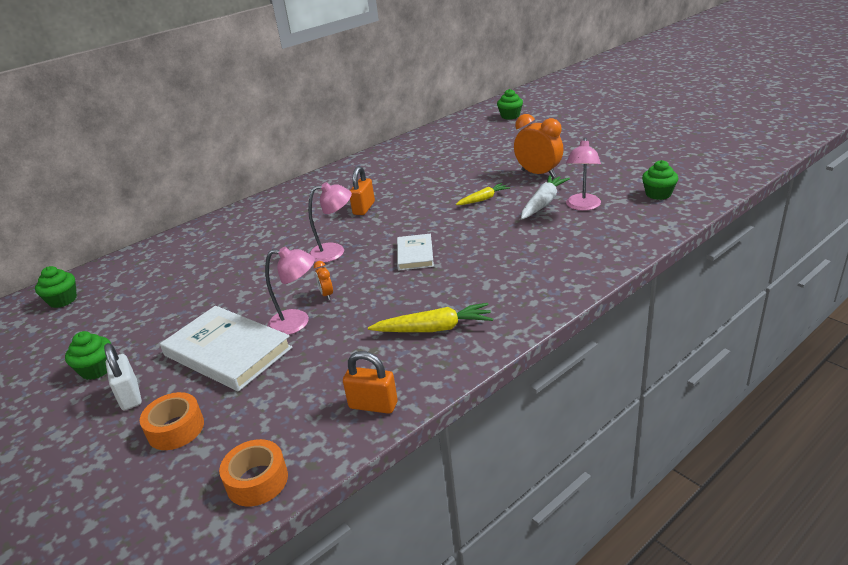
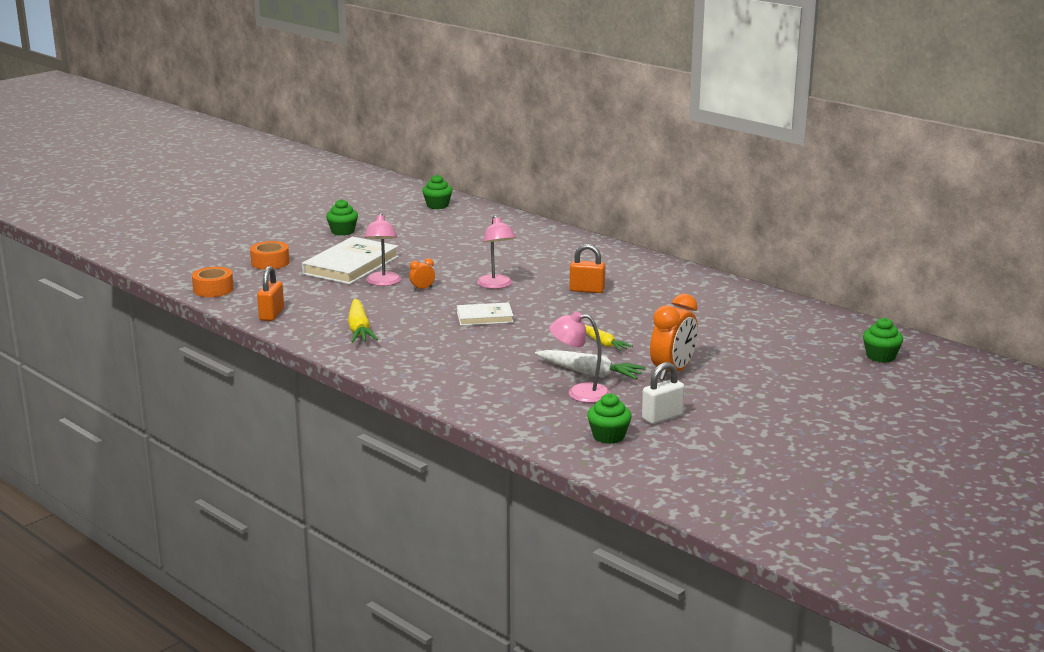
camera: 80 degrees right, 10 degrees down
white padlock [104,343,142,410] -> white padlock moved to [642,362,685,424]

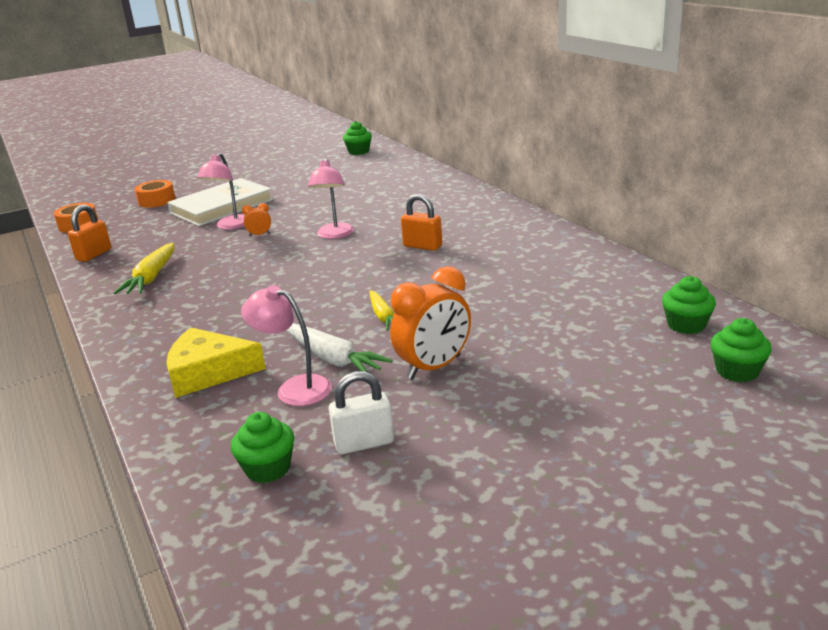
camera: 20 degrees right, 5 degrees up
green cupcake [326,199,358,236] -> green cupcake moved to [662,276,716,334]
white book [457,302,514,326] -> none
none -> yellow cheese [166,328,266,398]

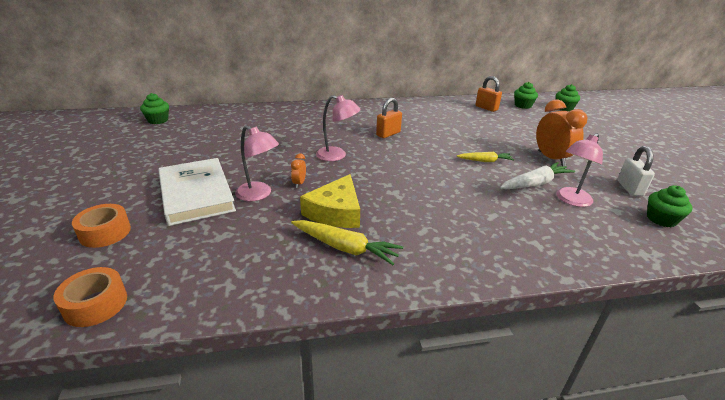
camera: 75 degrees left, 5 degrees up
orange padlock [68,205,111,262] -> orange padlock moved to [475,76,502,112]
yellow cheese [166,328,266,398] -> yellow cheese moved to [300,174,360,228]

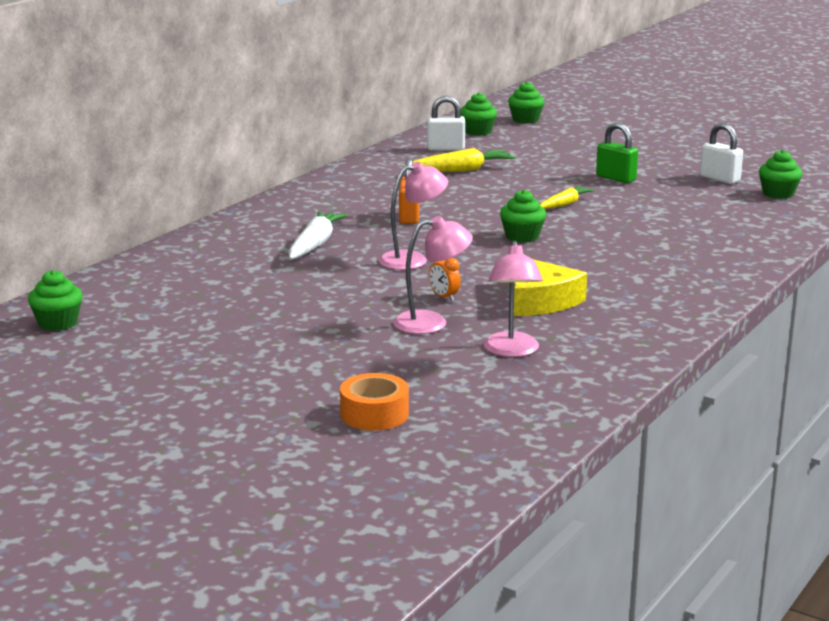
camera: 45 degrees left, 10 degrees down
orange tape [53,267,127,327] -> none
white book [158,158,236,226] -> none
yellow carrot [291,220,403,265] -> yellow carrot moved to [405,148,516,172]
orange padlock [475,76,502,112] -> white padlock [427,96,465,150]
white carrot [500,162,575,189] -> white carrot moved to [289,211,348,259]
orange clock [536,100,587,166] -> green padlock [596,122,638,183]
pink lamp [557,133,603,207] -> pink lamp moved to [484,241,543,357]
none -> green cupcake [500,189,546,243]

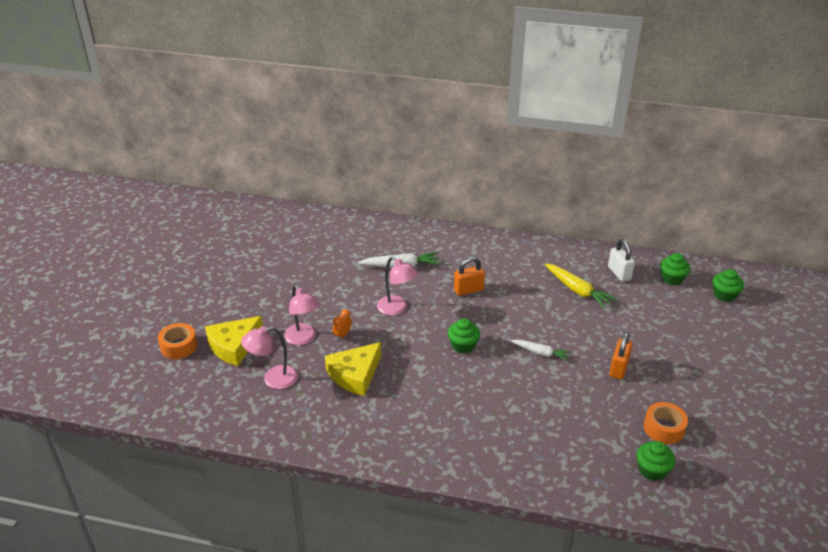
camera: 70 degrees right, 15 degrees up
green cupcake [28,270,83,331] -> none
yellow carrot [540,186,595,209] -> white carrot [511,340,571,362]
green padlock [596,122,638,183] -> orange padlock [609,332,633,380]
white padlock [700,123,743,184] -> orange tape [644,402,688,444]
none -> yellow cheese [205,316,263,366]

